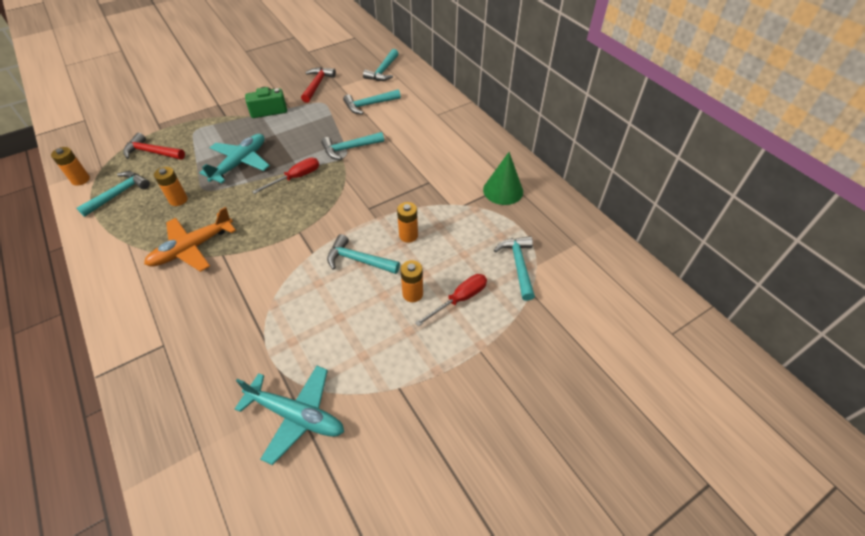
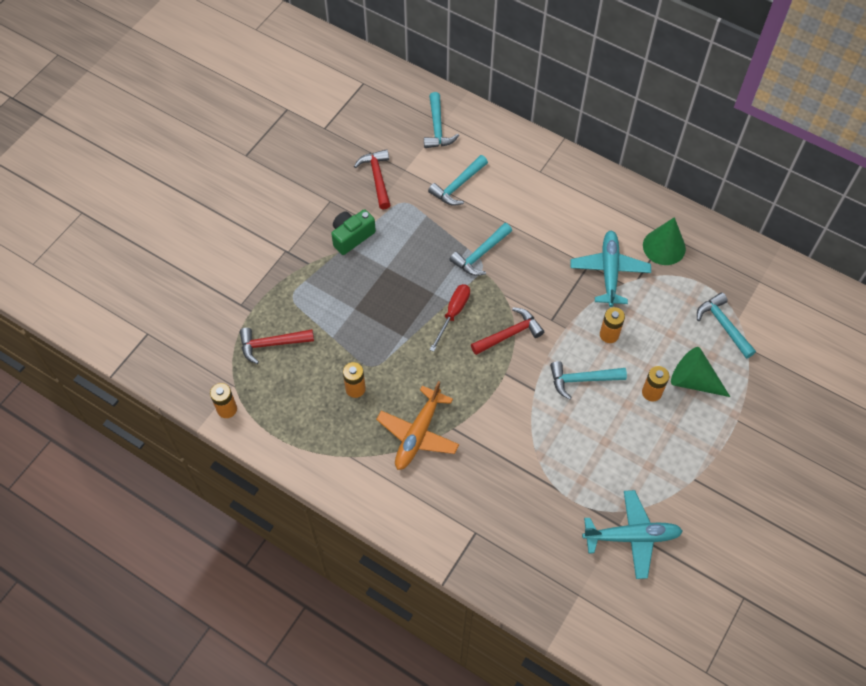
camera: 25 degrees left, 10 degrees up
turquoise hammer [77,171,150,217] -> none
turquoise plane [200,134,270,183] -> turquoise plane moved to [571,231,651,307]
red screwdriver [415,274,487,327] -> green cone [671,347,730,397]
none -> red hammer [471,307,544,355]

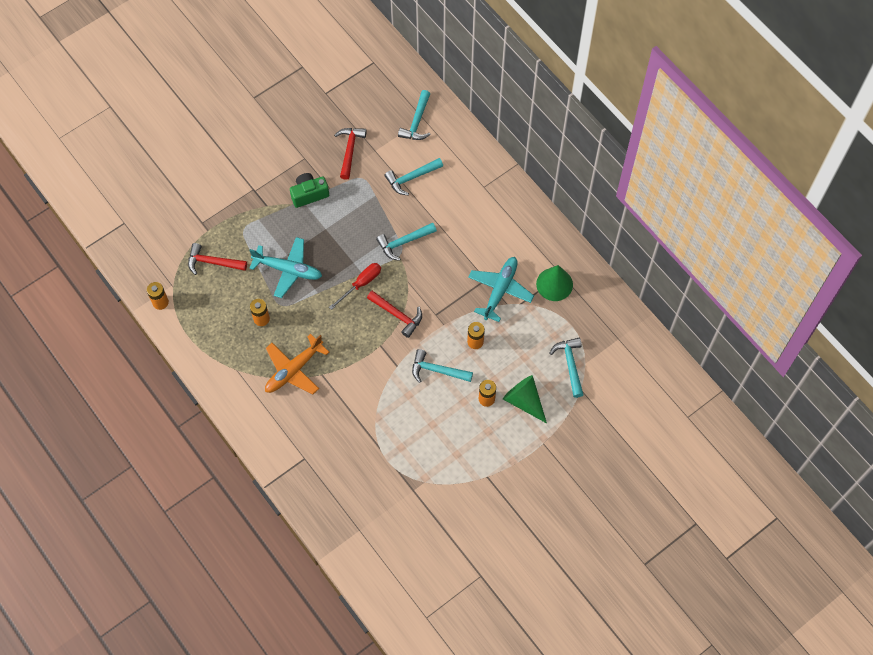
camera: 20 degrees right, 5 degrees up
red hammer [471,307,544,355] -> red hammer turned 45 degrees clockwise [367,291,422,338]
turquoise plane [582,490,683,579] -> turquoise plane moved to [249,237,322,298]

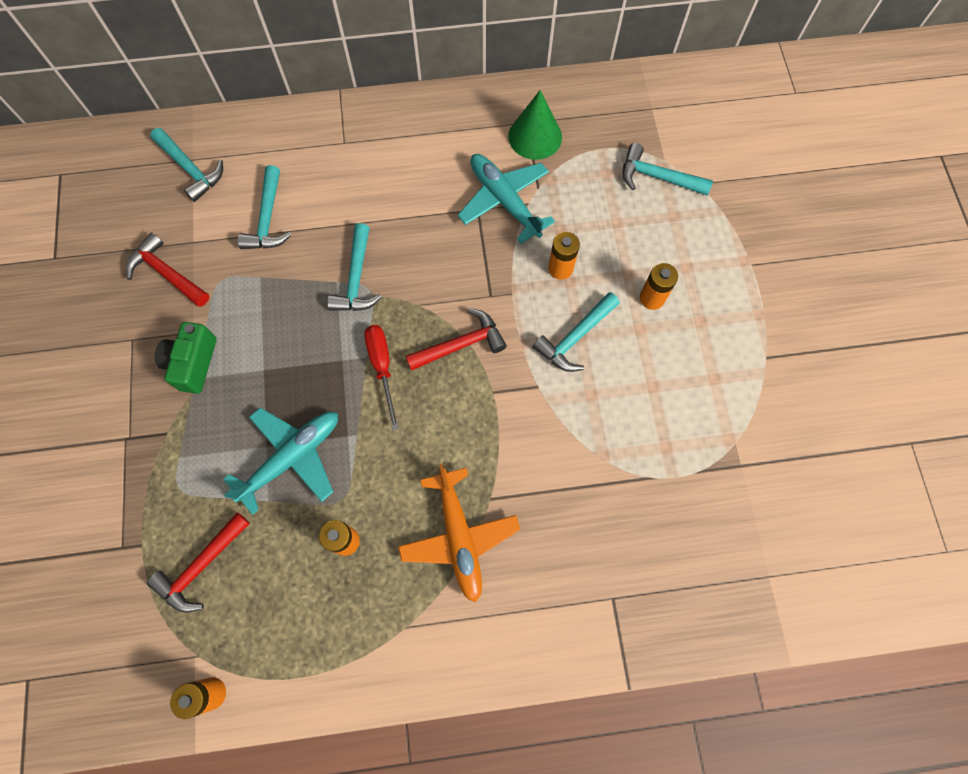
camera: 60 degrees left, 5 degrees up
green cone [503,375,547,423] -> none

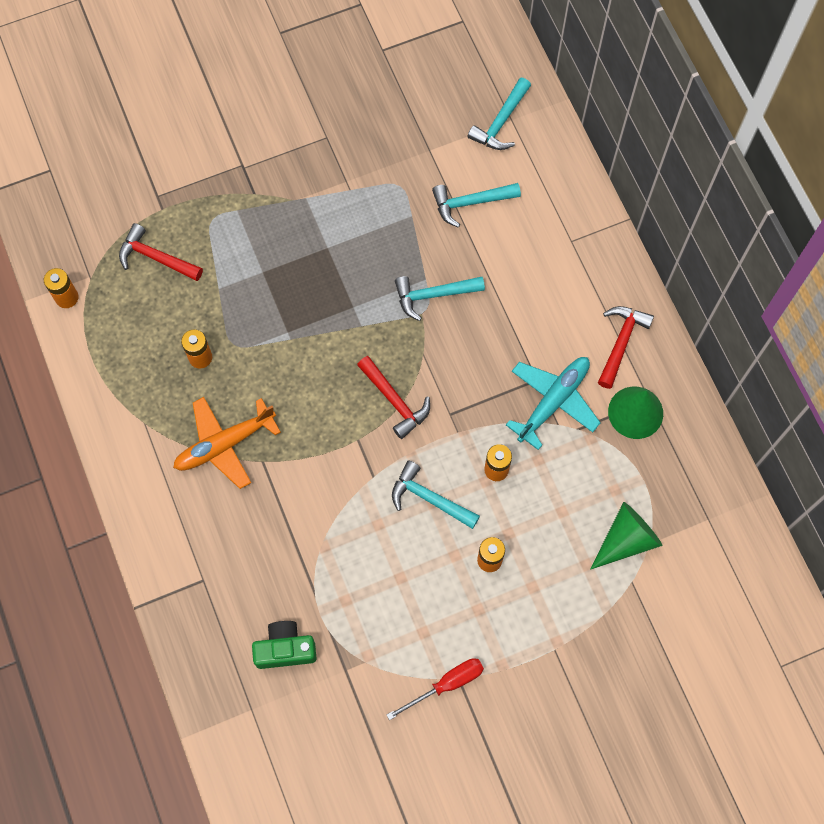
camera: 75 degrees right, 0 degrees up
red hammer [126,232,209,307] -> red hammer moved to [598,306,654,389]
green camera [155,322,216,394] -> green camera moved to [252,621,316,669]
turquoise plane [223,408,338,515] -> none
red screwdriver [364,325,399,430] -> red screwdriver moved to [387,658,484,720]
turquoise hammer [622,143,713,195] -> green cone [590,502,662,570]

